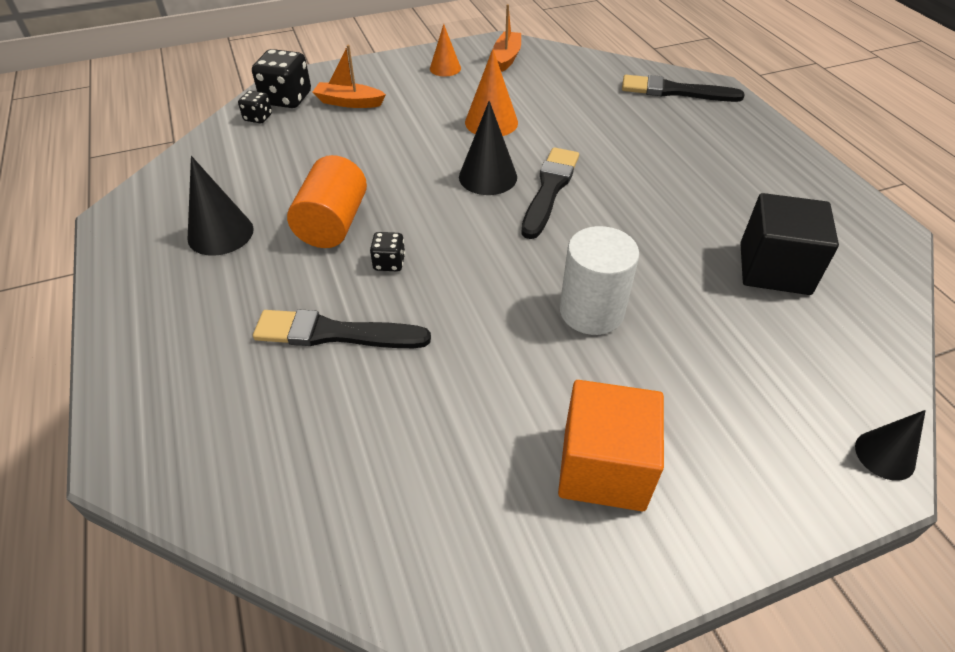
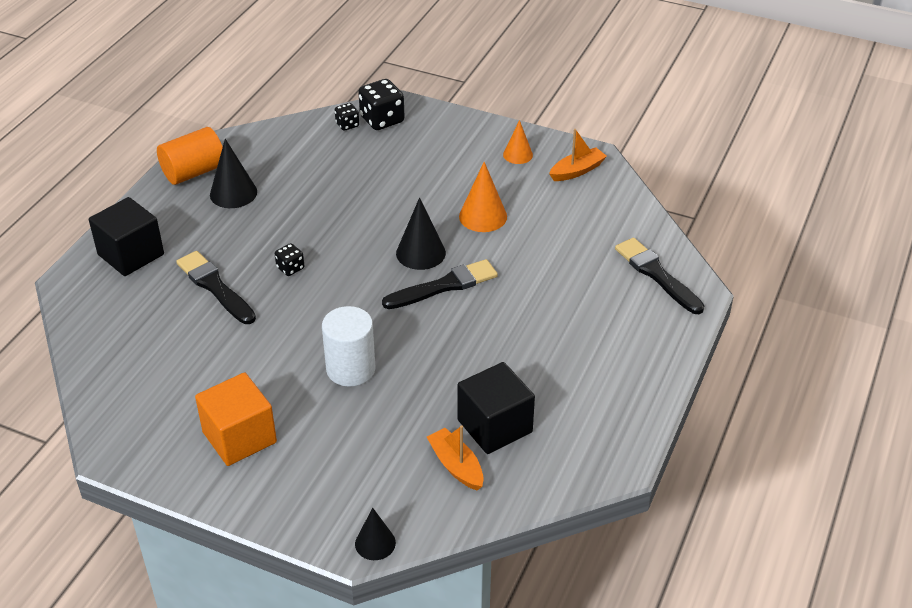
camera: 45 degrees right, 5 degrees down
orange cylinder [287,155,367,248] -> orange cylinder moved to [157,127,223,185]
orange boat [313,45,386,108] -> orange boat moved to [427,425,483,491]
none -> black cube [89,197,164,276]

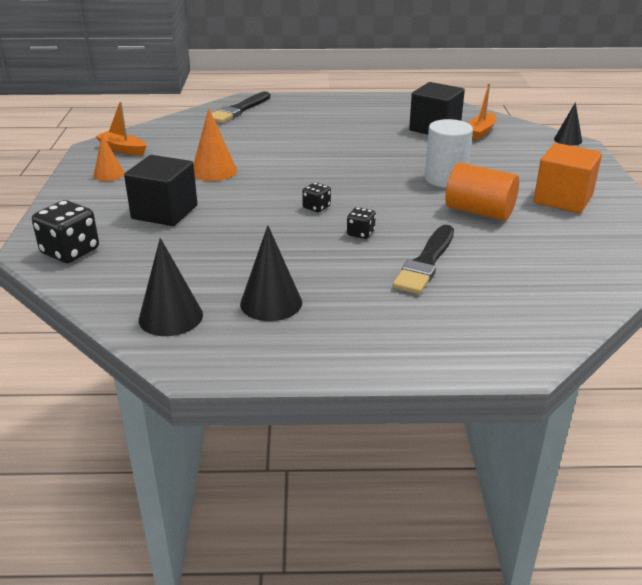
camera: 115 degrees left, 10 degrees down
black cube [89,197,164,276] -> black cube moved to [124,155,197,226]
orange cylinder [157,127,223,185] -> orange cylinder moved to [446,163,519,221]
black dice [335,103,359,131] -> black dice moved to [302,182,331,212]
black brush [382,259,498,309] -> none
black cone [396,198,446,270] -> black cone moved to [139,238,203,336]

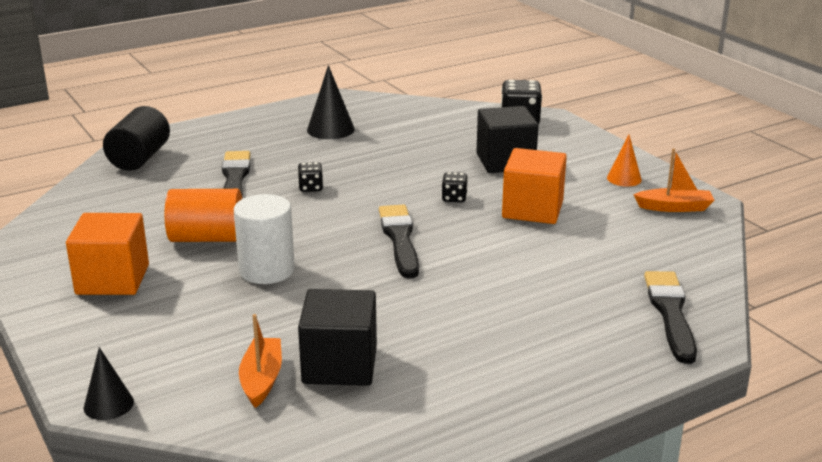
camera: 150 degrees right, 5 degrees down
black cone [139,238,203,336] -> none
orange cone [194,108,237,181] -> orange cube [502,148,567,224]
black dice [302,182,331,212] -> black dice moved to [442,172,468,202]
none -> black cylinder [103,106,170,171]
none -> black brush [379,205,419,279]

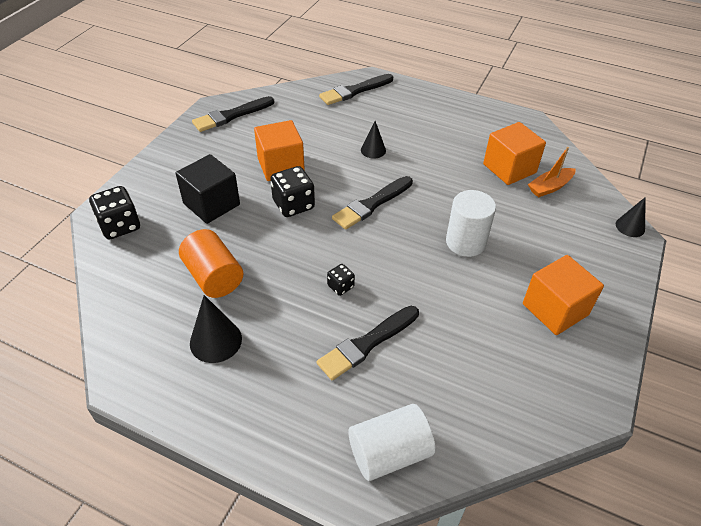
camera: 125 degrees left, 20 degrees up
black cylinder [103,106,170,171] -> white cylinder [348,404,435,481]
orange cylinder [164,189,242,242] -> orange cylinder moved to [179,229,243,298]
black cube [298,289,377,386] -> orange cube [483,122,546,185]
black dice [442,172,468,202] -> black dice [270,166,315,217], size x1.85
orange cone [607,135,642,187] -> none
orange boat [633,148,714,212] -> black brush [192,96,274,132]
none -> black cone [361,121,386,159]

